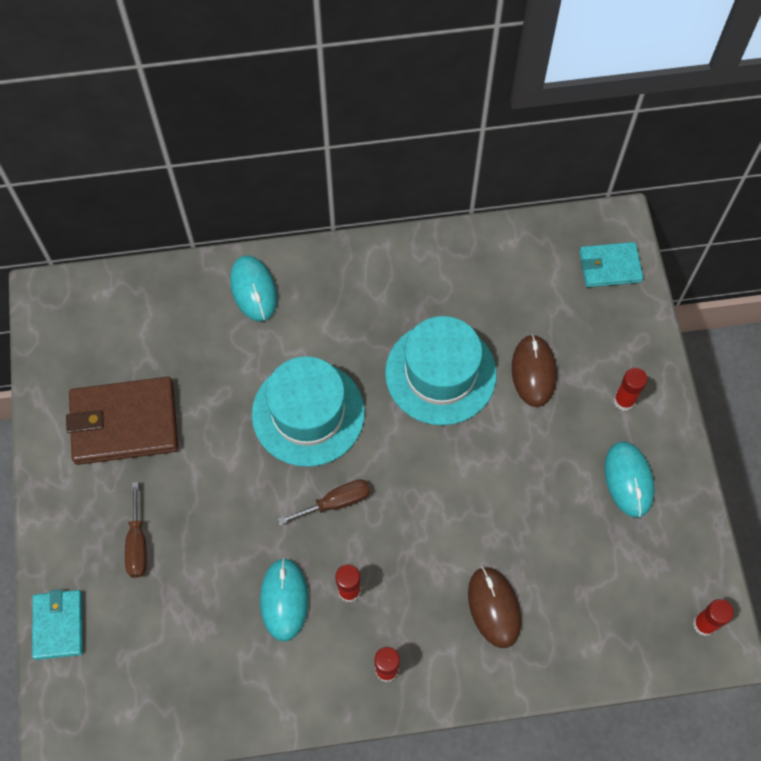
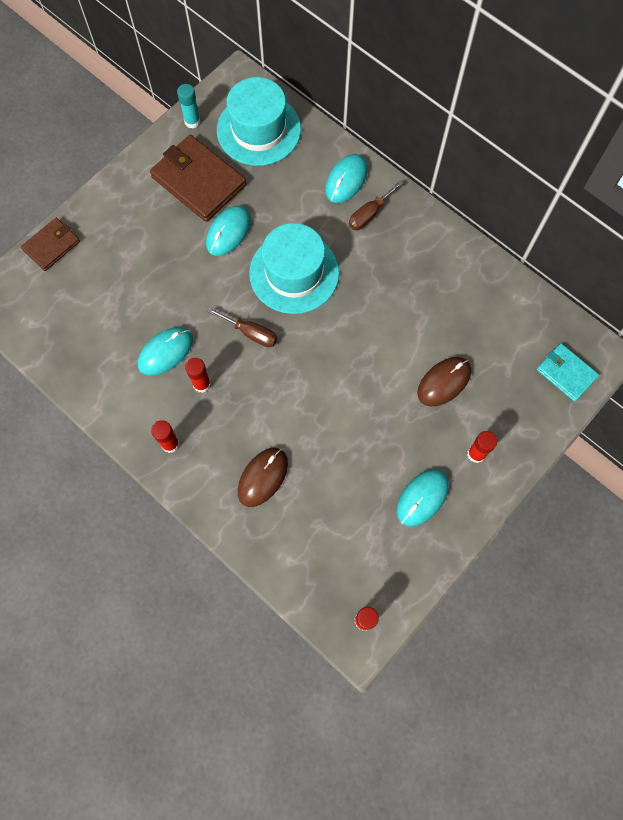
camera: 50 degrees right, 5 degrees up
turquoise wallet [32,589,83,660] -> brown wallet [21,218,80,271]
brown screwdriver [125,482,147,578] -> brown screwdriver moved to [349,180,403,230]
turquoise hat [385,316,497,425] -> turquoise hat moved to [217,77,301,166]
none -> turquoise glue stick [177,84,200,128]
none -> turquoise mouse [206,206,251,256]

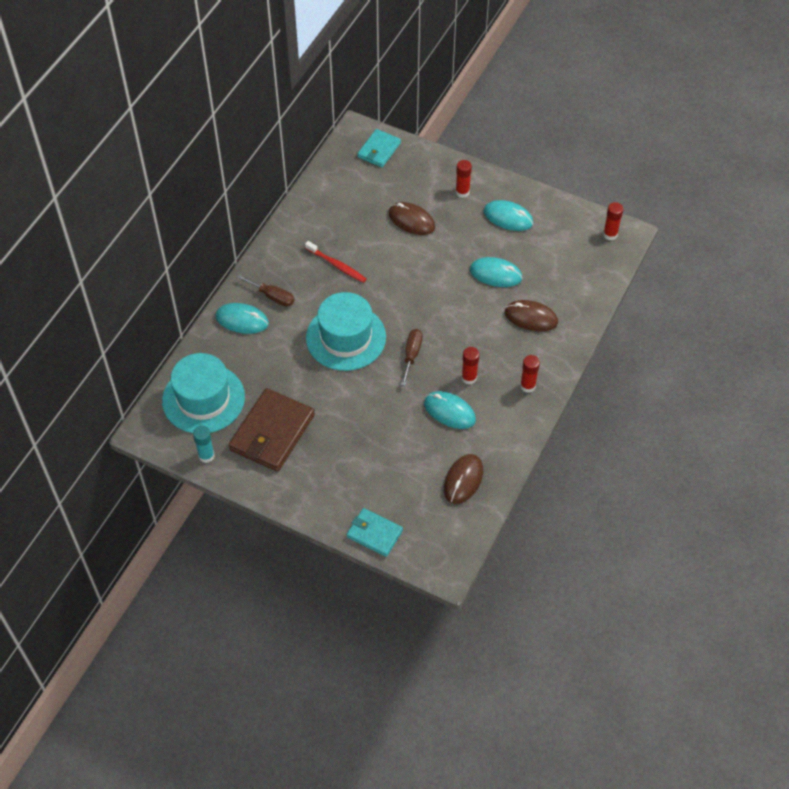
camera: 105 degrees left, 15 degrees down
brown wallet [21,218,80,271] -> turquoise wallet [347,508,403,557]
turquoise mouse [206,206,251,256] -> turquoise mouse moved to [470,257,522,287]
none -> red toothbrush [305,241,366,283]
none -> brown mouse [444,454,483,504]

